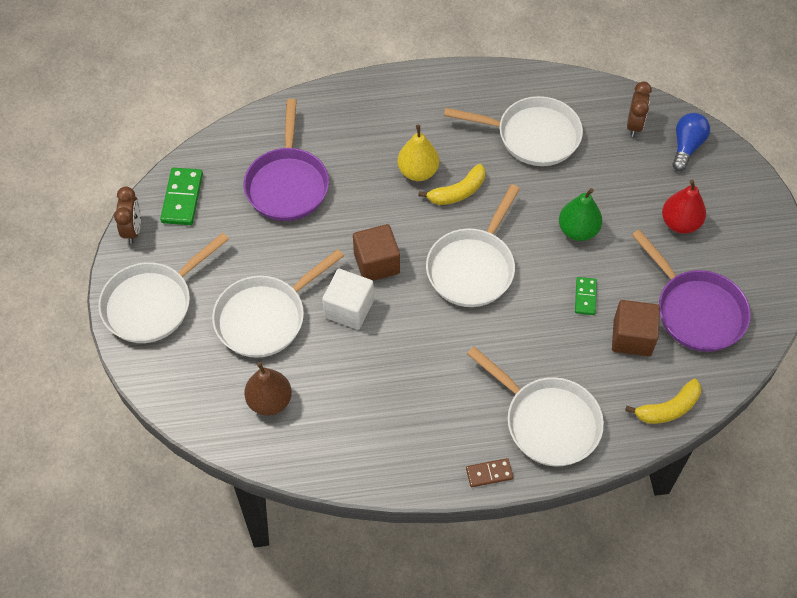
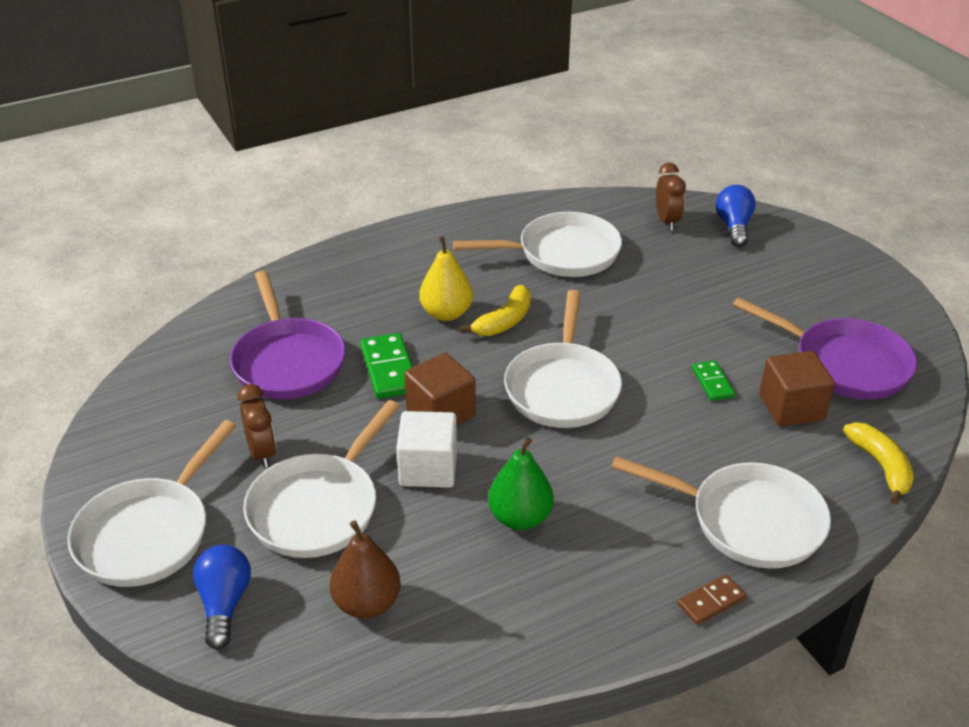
camera: 20 degrees left, 20 degrees down
brown clock [114,187,141,244] -> brown clock moved to [238,384,276,468]
green domino [160,168,203,225] -> green domino moved to [360,333,412,399]
green pear [559,188,602,241] -> green pear moved to [488,437,554,530]
yellow banana [625,379,701,424] -> yellow banana turned 60 degrees counterclockwise [843,422,914,504]
red pear [662,180,706,234] -> none
none -> blue light bulb [193,545,251,649]

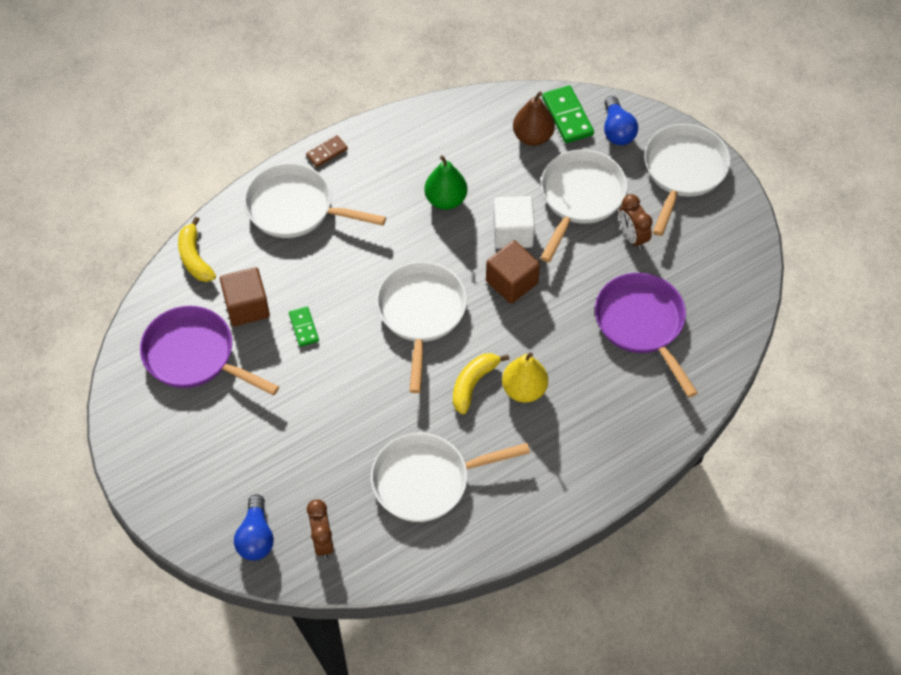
camera: 175 degrees right, 20 degrees up
green domino [360,333,412,399] -> green domino moved to [542,85,594,143]

